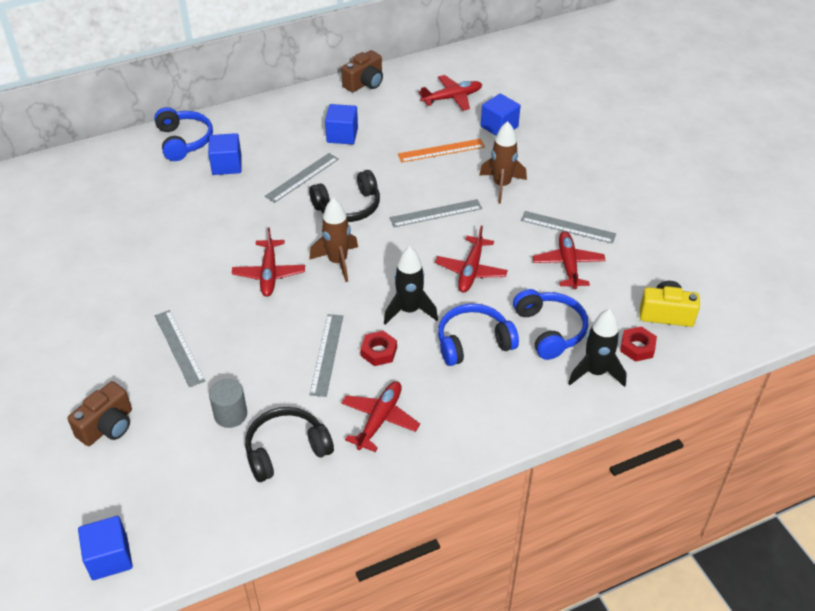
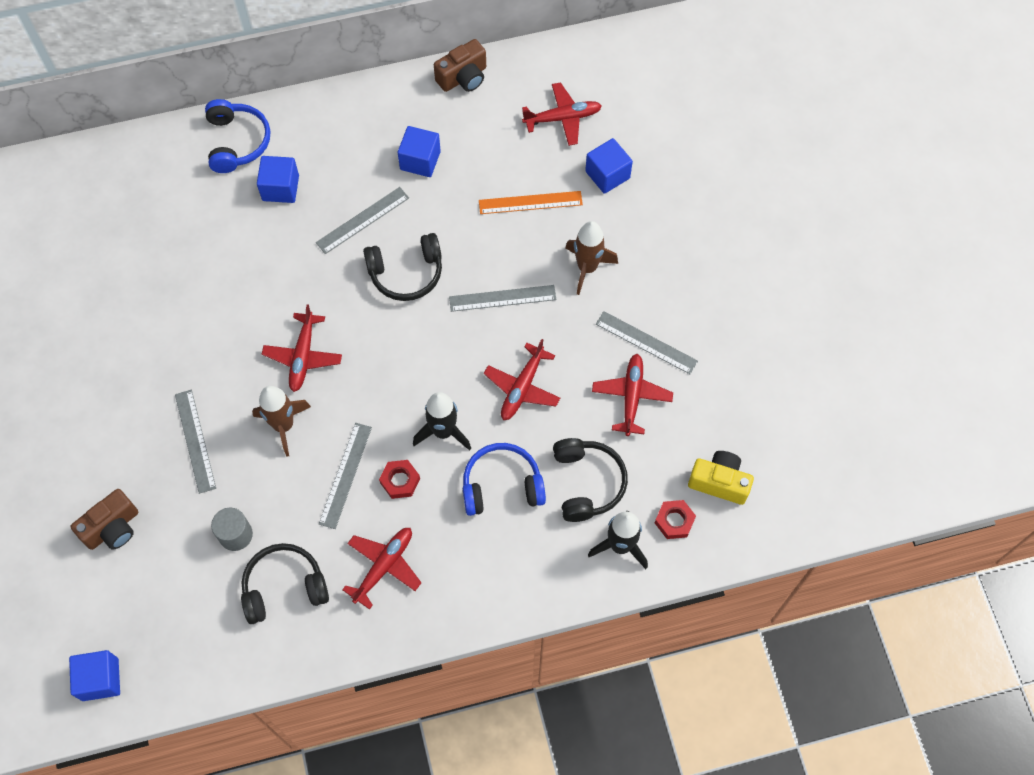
camera: 10 degrees right, 20 degrees up
brown rocket [309,197,358,282] -> brown rocket moved to [252,386,311,457]
blue headphones [513,289,588,360] -> black headphones [553,438,628,522]

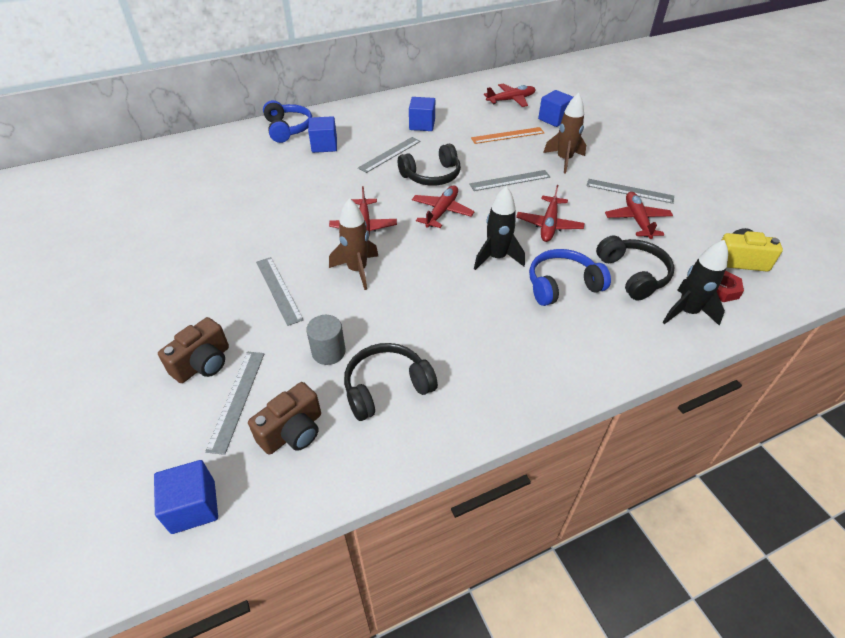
camera: 10 degrees left, 20 degrees down
grey ruler [319,423,372,529] -> grey ruler moved to [205,352,264,455]
red plane [342,528,421,610] -> red plane moved to [412,185,475,228]
red nut [379,460,420,499] -> none
brown camera [434,39,486,92] -> brown camera moved to [248,382,321,455]

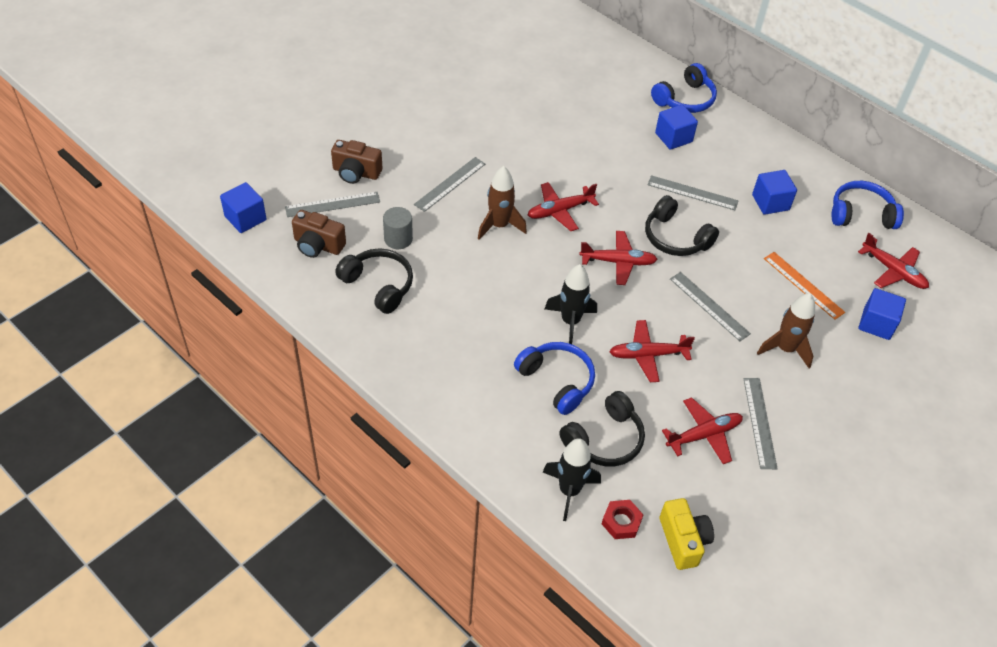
camera: 65 degrees right, 5 degrees up
none -> blue headphones [832,181,904,229]

